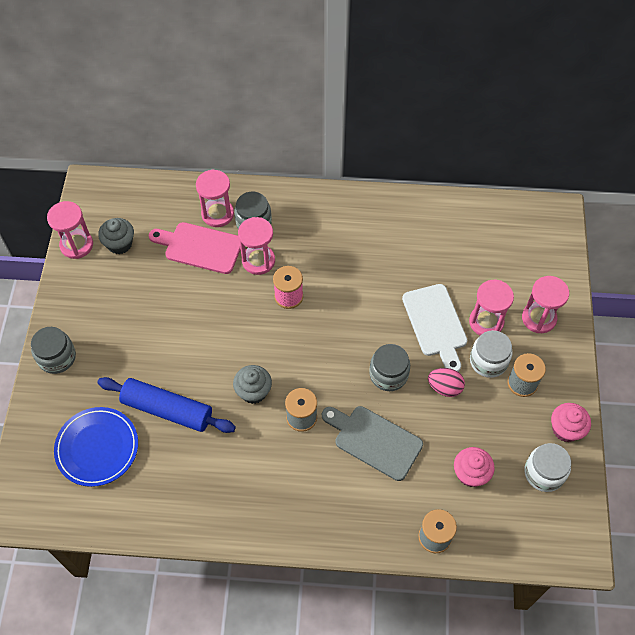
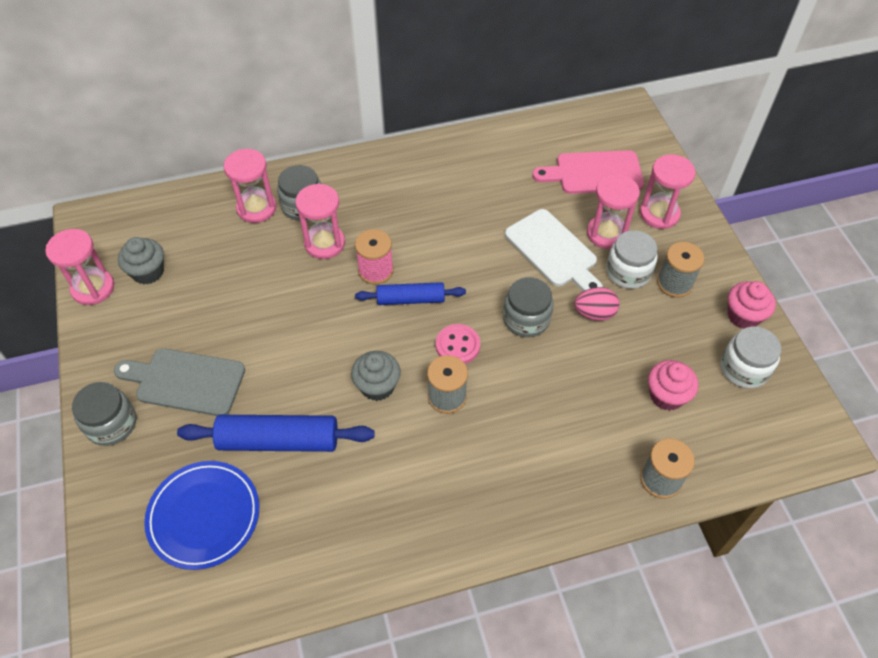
camera: 20 degrees left, 5 degrees down
pink cutting board [149,222,241,274] -> pink cutting board moved to [532,150,644,194]
grey cutting board [322,406,423,481] -> grey cutting board moved to [114,348,245,416]
none -> blue rolling pin [355,282,466,305]
none -> pink button [436,324,480,364]

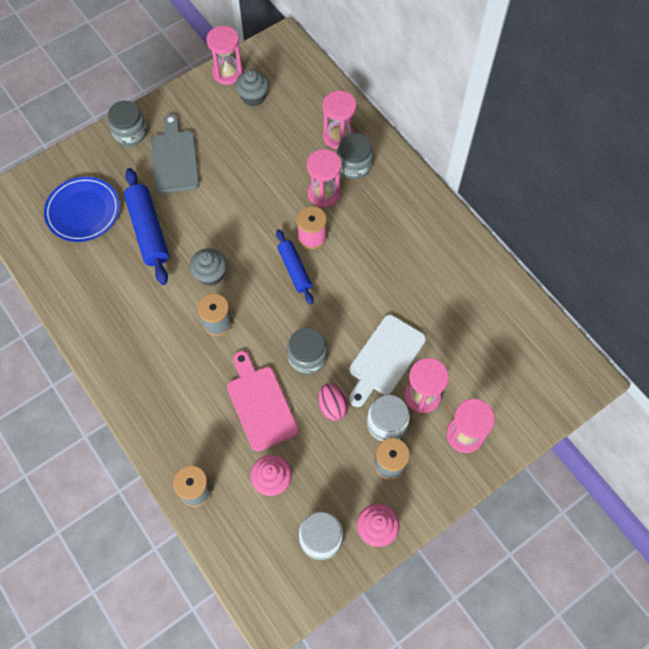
camera: 70 degrees right, 10 degrees up
pink button [436,324,480,364] -> none
pink cutting board [532,150,644,194] -> pink cutting board moved to [227,351,299,451]

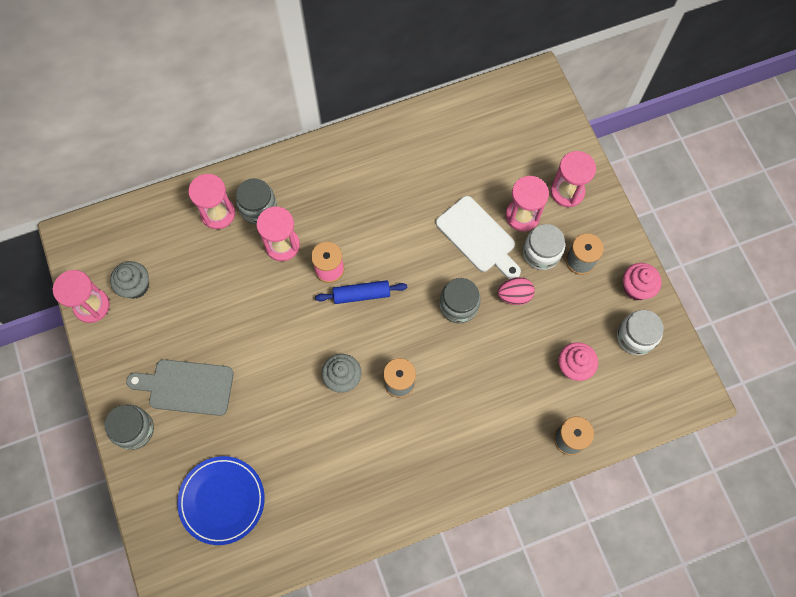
camera: 75 degrees left, 5 degrees up
blue rolling pin [124,168,169,285] -> none
pink cutting board [227,351,299,451] -> none

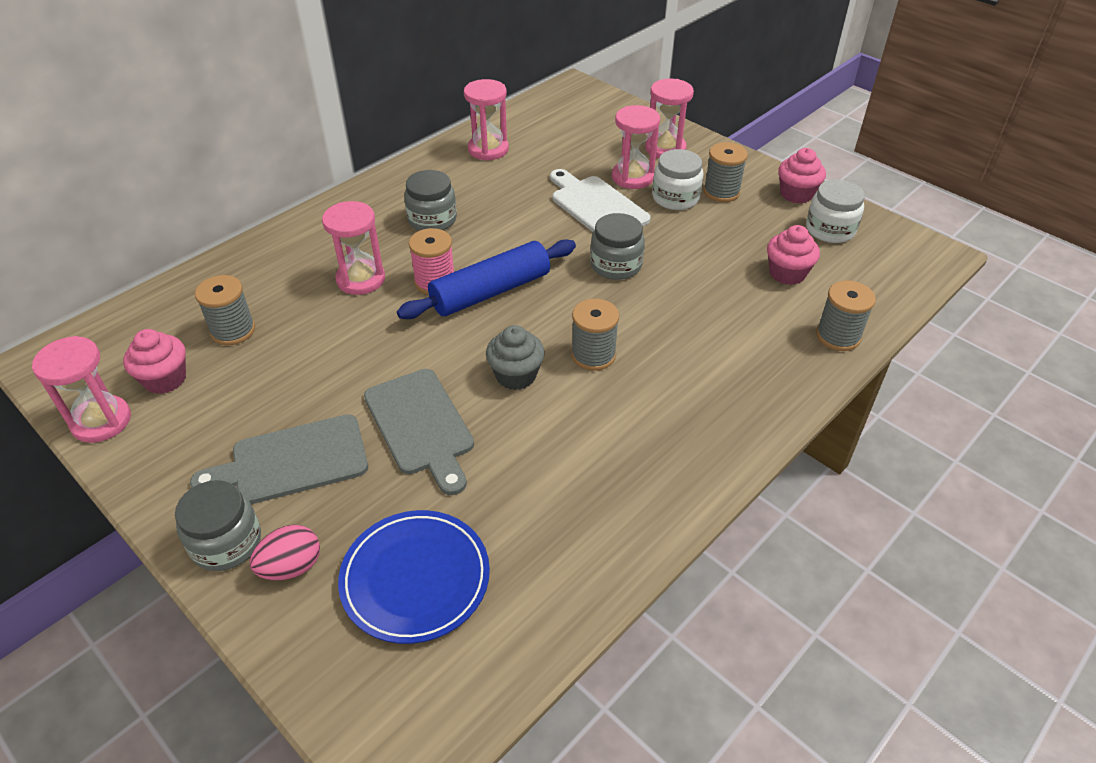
camera: 25 degrees left, 25 degrees down
grey cupcake [110,261,149,299] -> pink cupcake [123,329,186,394]
pink hourglass [188,174,235,229] -> pink hourglass moved to [464,79,509,161]
grey jar [236,178,277,224] -> grey jar moved to [404,170,457,231]
blue rolling pin [315,280,407,304] -> blue rolling pin [397,239,576,319], size x1.58
white cutting board [436,196,521,279] -> white cutting board turned 150 degrees counterclockwise [550,169,651,232]
pink egg [498,277,535,305] -> pink egg moved to [249,525,320,580]
none -> grey spool [195,275,255,345]
none -> grey cutting board [364,369,474,495]

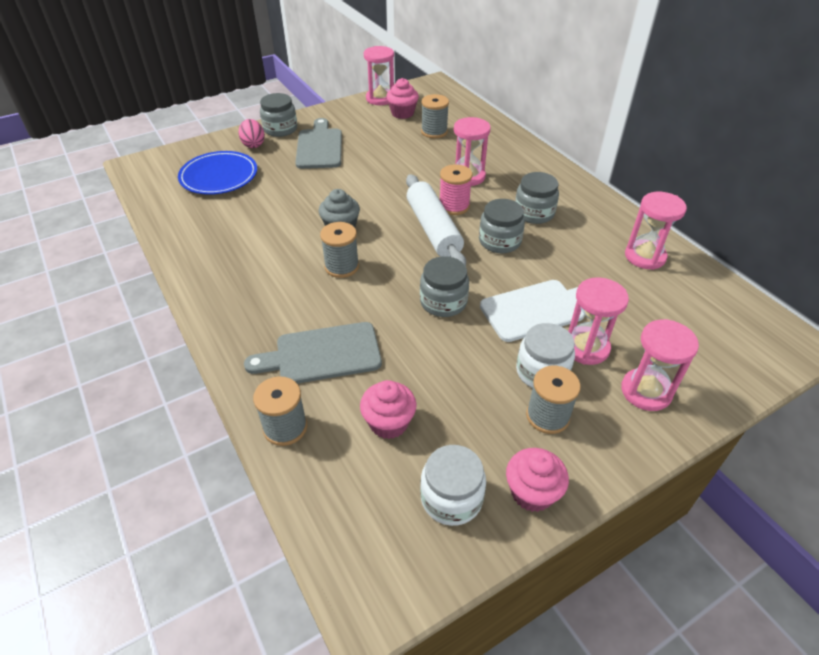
camera: 105 degrees right, 0 degrees up
grey cutting board [364,369,474,495] -> grey cutting board moved to [244,322,382,384]
blue rolling pin [397,239,576,319] -> white rolling pin [406,174,466,266]
none -> grey jar [479,199,525,253]

